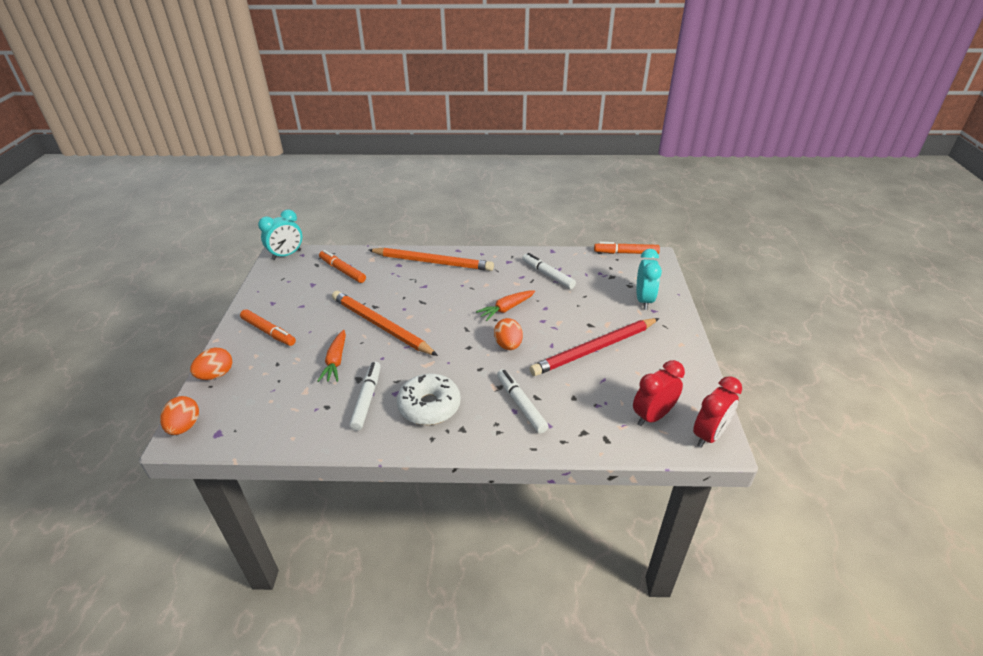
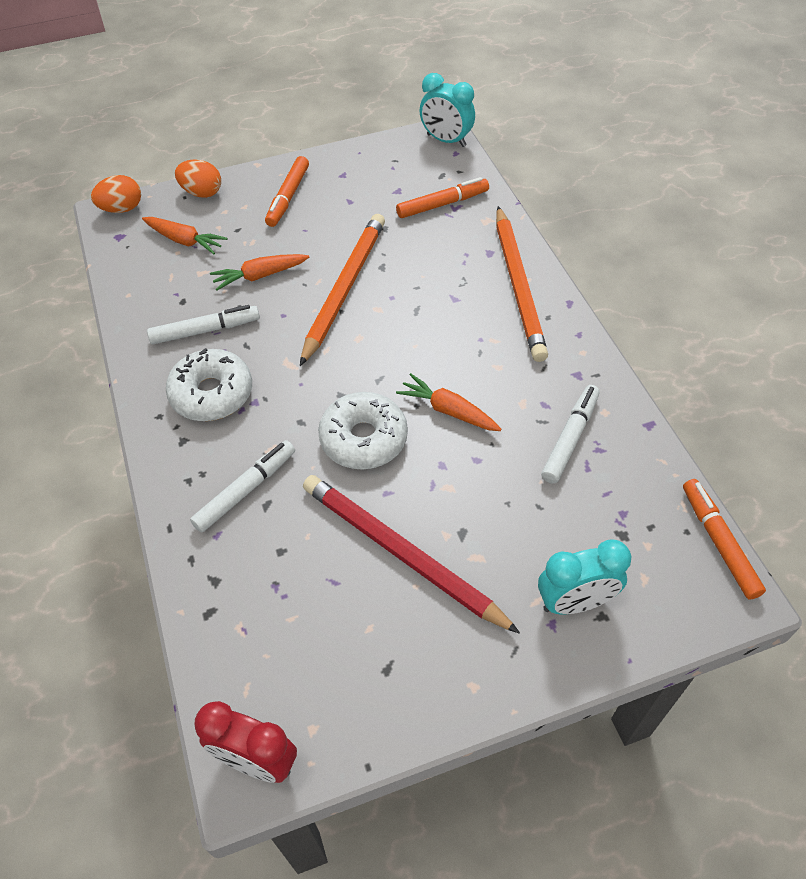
camera: 70 degrees right, 15 degrees up
orange marker [319,250,366,283] -> orange marker turned 45 degrees clockwise [396,177,489,218]
orange egg [494,318,523,350] -> white donut [318,392,408,470]
red clock [633,360,685,426] -> none
none -> orange carrot [142,217,228,254]

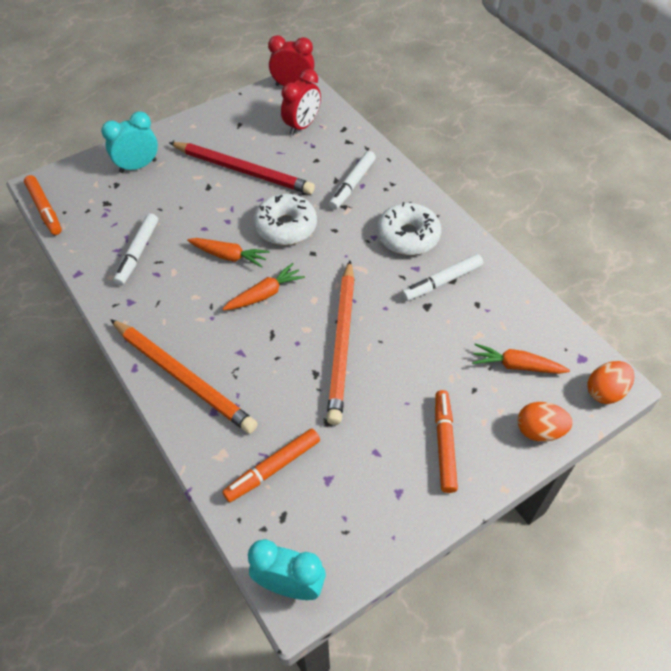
camera: 165 degrees right, 0 degrees up
orange carrot [210,254,309,291] -> orange carrot moved to [223,263,305,310]
orange pencil [496,206,548,362] -> orange pencil turned 150 degrees clockwise [110,319,258,434]
none -> red clock [281,69,321,135]

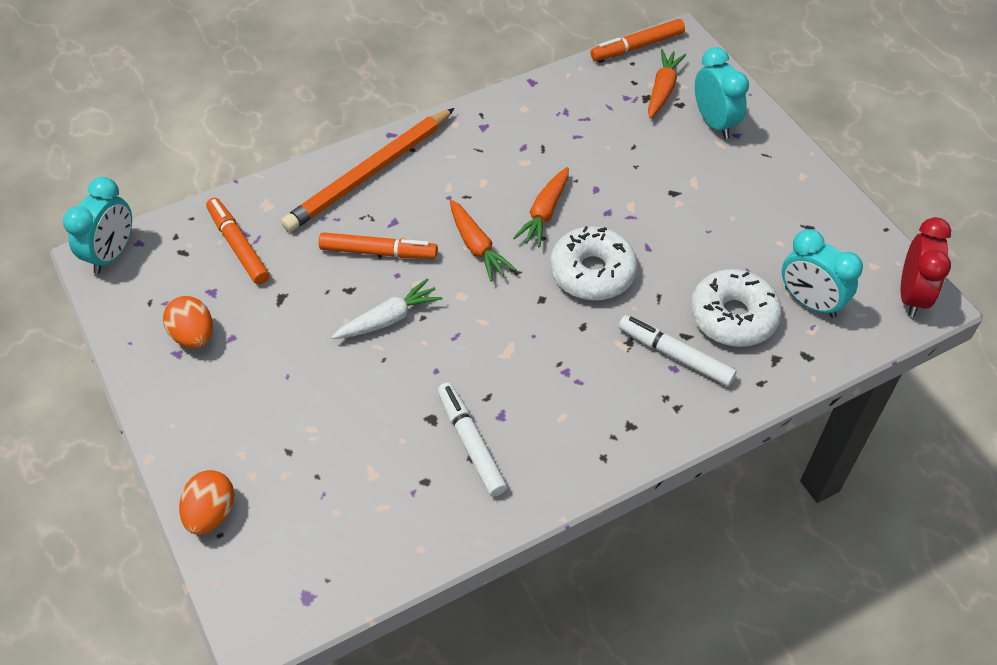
camera: 95 degrees right, 0 degrees up
white marker [113,213,158,286] -> none
red pencil [169,142,315,194] -> none
red clock [281,69,321,135] -> turquoise clock [782,229,863,318]
orange pencil [327,260,355,425] -> white carrot [332,278,442,339]
white donut [377,202,441,255] -> white donut moved to [690,269,782,347]
orange marker [435,390,458,493] -> orange marker moved to [319,232,438,259]
orange carrot [472,343,570,374] -> orange carrot moved to [648,49,686,118]
orange egg [587,361,634,404] -> orange egg moved to [163,296,213,348]

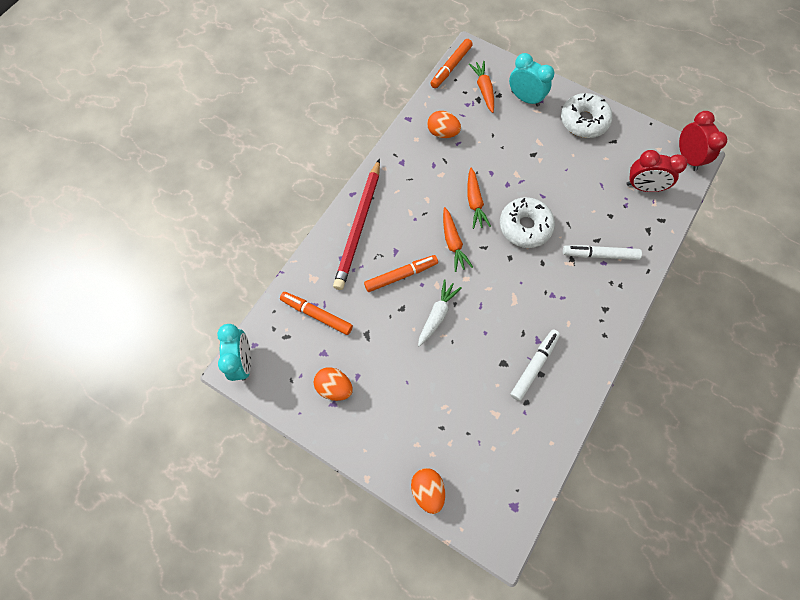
camera: 30 degrees left, 15 degrees up
orange pencil [281,108,455,232] -> red pencil [333,159,380,290]
white marker [437,383,507,497] -> white marker turned 90 degrees clockwise [511,330,560,401]
orange carrot [450,200,516,281] -> orange carrot turned 45 degrees clockwise [443,207,473,272]
white donut [690,269,782,347] -> white donut moved to [561,93,612,138]
turquoise clock [782,229,863,318] -> red clock [626,150,687,192]
none -> orange egg [427,111,461,138]

